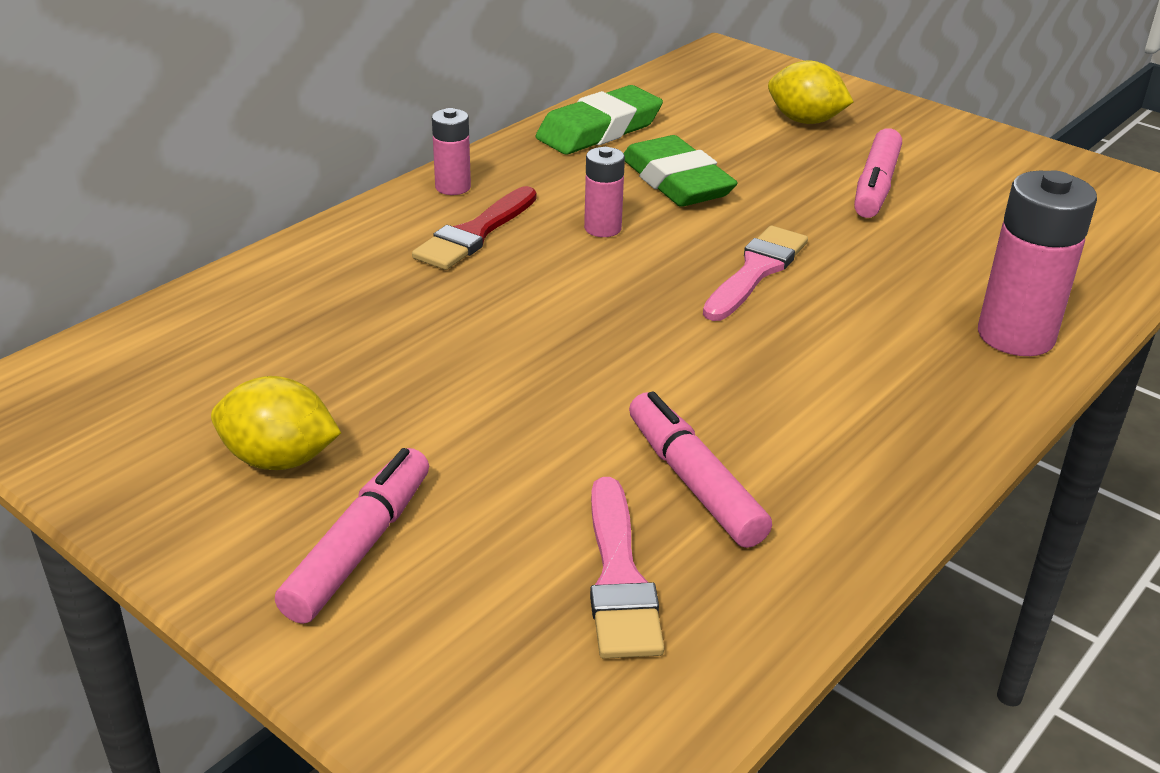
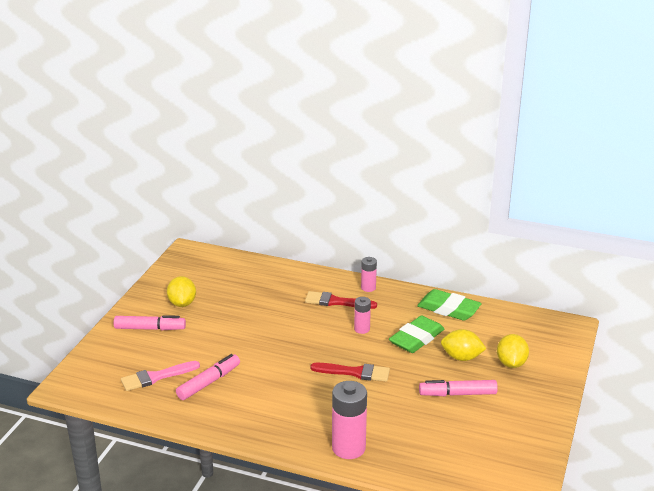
camera: 70 degrees right, 5 degrees down
pink brush [703,226,808,321] -> red brush [310,363,390,382]
none -> yellow lemon [441,329,487,361]

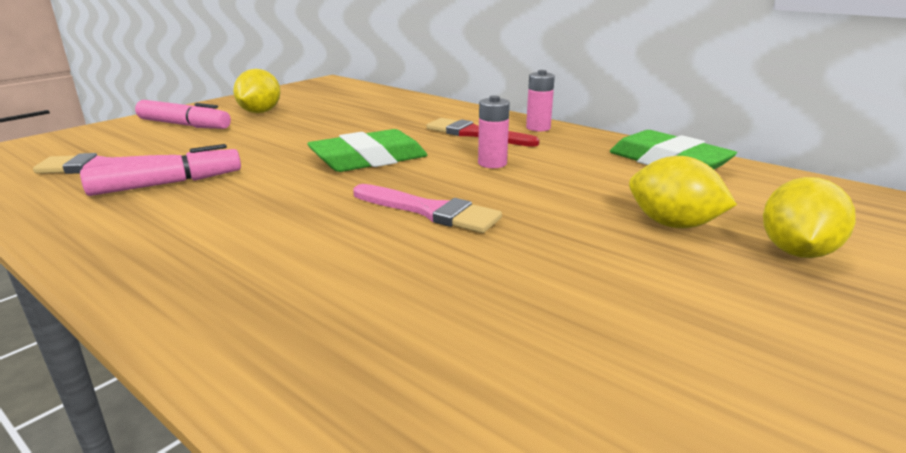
camera: 20 degrees right, 5 degrees down
red brush [310,363,390,382] -> pink brush [353,184,502,233]
pink battery [332,381,367,459] -> none
green eraser [389,315,444,353] -> green eraser moved to [307,129,427,172]
pink marker [419,380,498,396] -> none

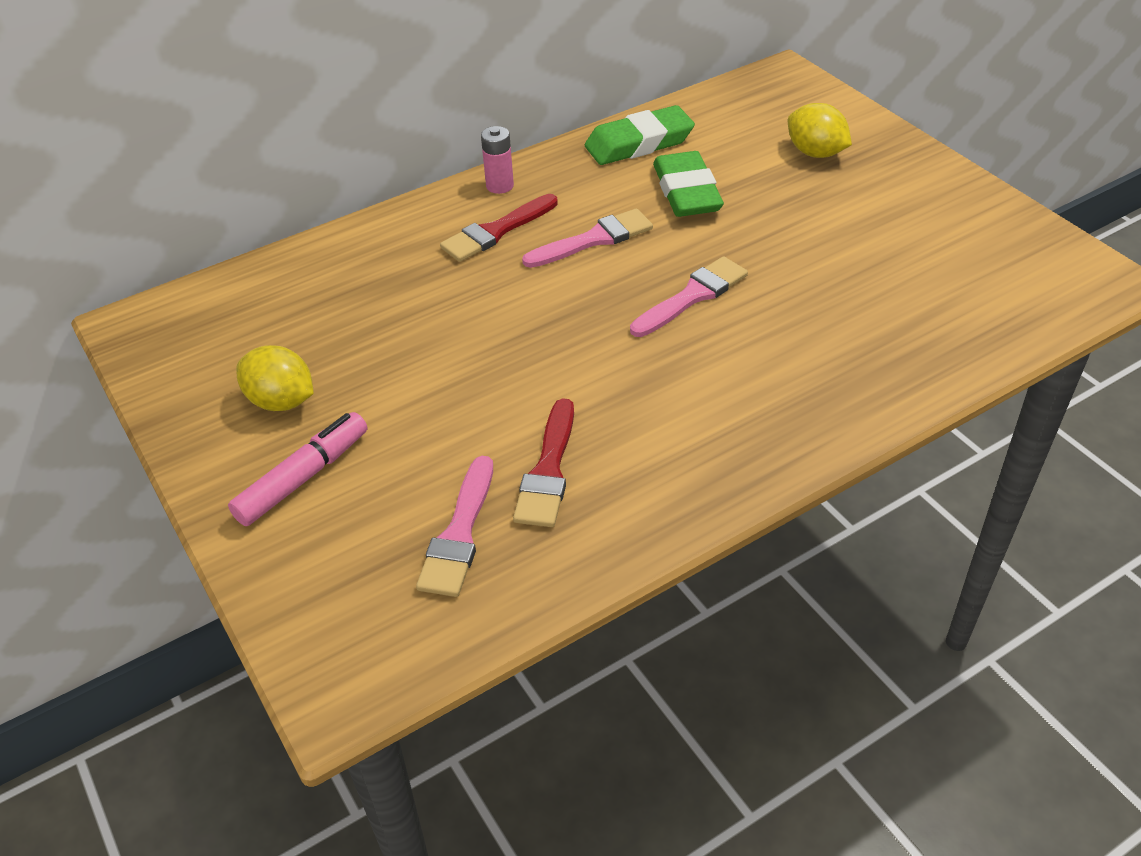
camera: 70 degrees left, 20 degrees up
pink marker [80,144,241,196] -> red brush [513,398,574,527]
green eraser [307,129,427,172] -> green eraser moved to [653,151,724,217]
pink battery [478,95,510,168] -> pink brush [522,208,653,268]
yellow lemon [629,156,737,228] -> none

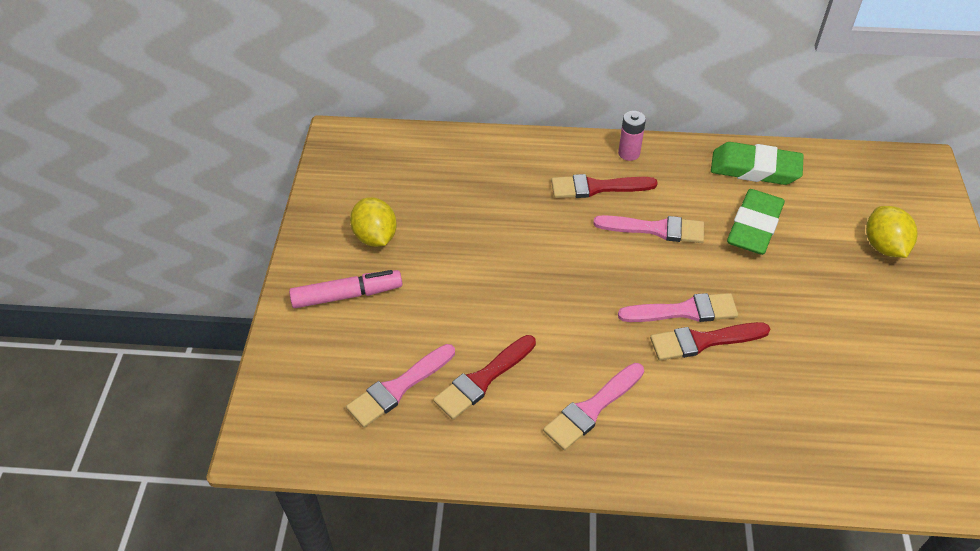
camera: 35 degrees right, 5 degrees up
none -> pink brush [543,363,644,450]
none -> red brush [650,322,770,361]

